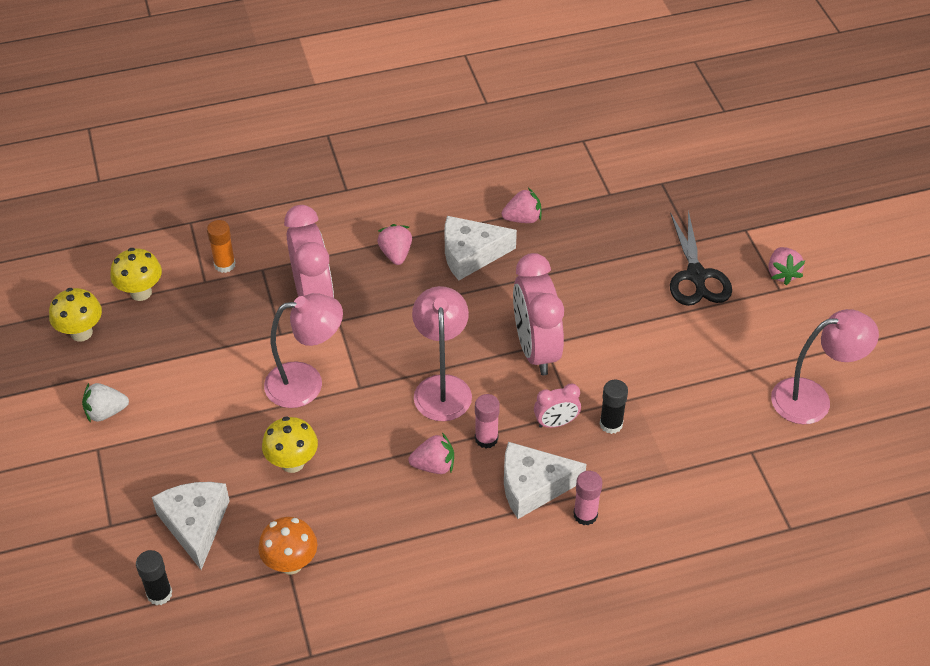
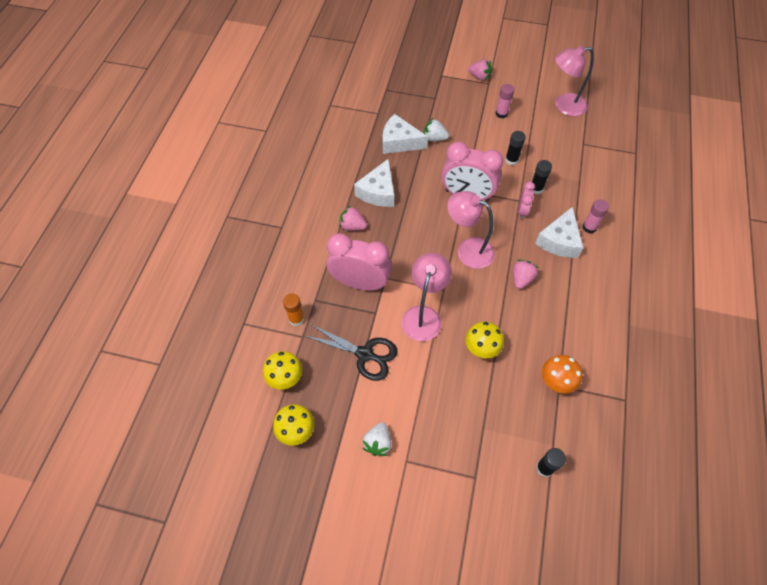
camera: 60 degrees left, 10 degrees up
white cheese [152,482,230,570] -> white cheese moved to [382,114,428,154]
pink glue stick [475,394,500,448] -> pink glue stick moved to [496,84,514,118]
pink strawberry [501,188,542,223] -> none
black scissors [670,210,732,306] -> black scissors moved to [305,324,397,381]
pink lamp [771,309,879,424] -> pink lamp turned 120 degrees counterclockwise [555,46,594,116]
none -> white strawberry [424,118,449,141]
none -> black glue stick [505,131,526,165]

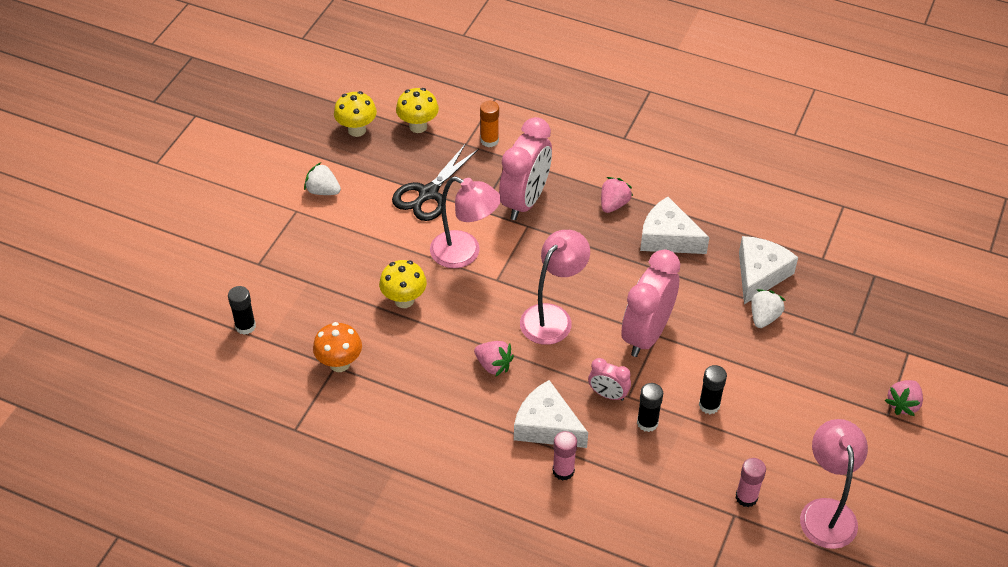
camera: 100 degrees right, 10 degrees down
pink glue stick [496,84,514,118] -> pink glue stick moved to [736,458,766,507]

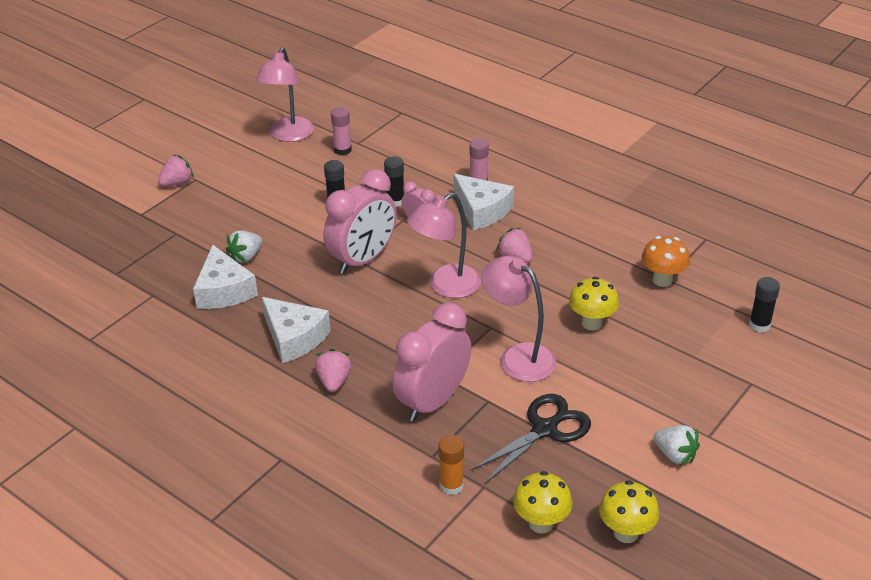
camera: 165 degrees left, 10 degrees down
pink strawberry [601,177,633,213] -> pink strawberry turned 135 degrees clockwise [315,349,352,392]
white cheese [739,236,798,304] -> white cheese turned 60 degrees counterclockwise [193,245,258,309]

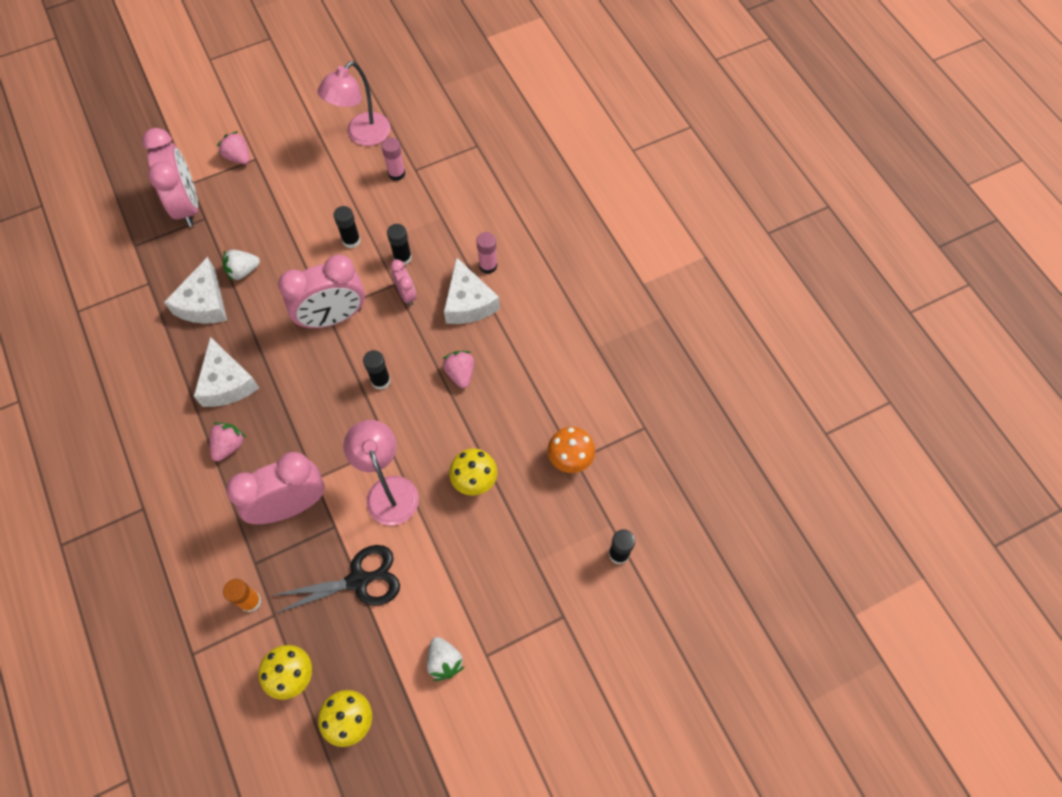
camera: 25 degrees right, 25 degrees up
pink strawberry [158,155,194,186] -> pink strawberry turned 120 degrees counterclockwise [217,131,250,164]
pink lamp [407,193,481,298] -> black glue stick [363,350,391,390]
none -> pink clock [142,128,198,227]

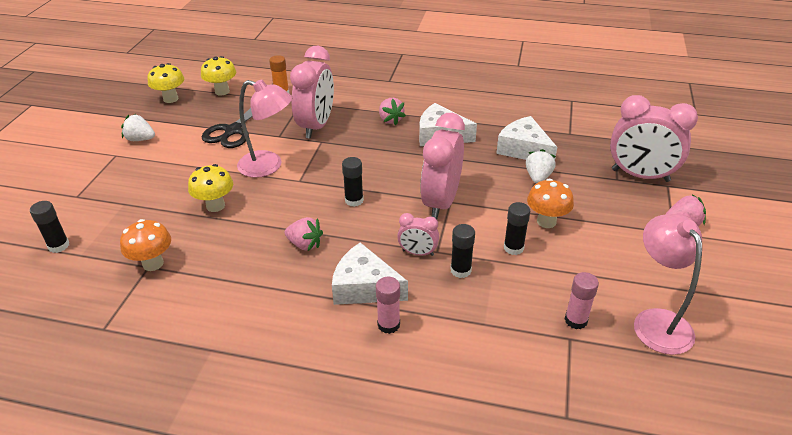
camera: 130 degrees right, 25 degrees down
none -> orange mushroom [527,178,574,228]

